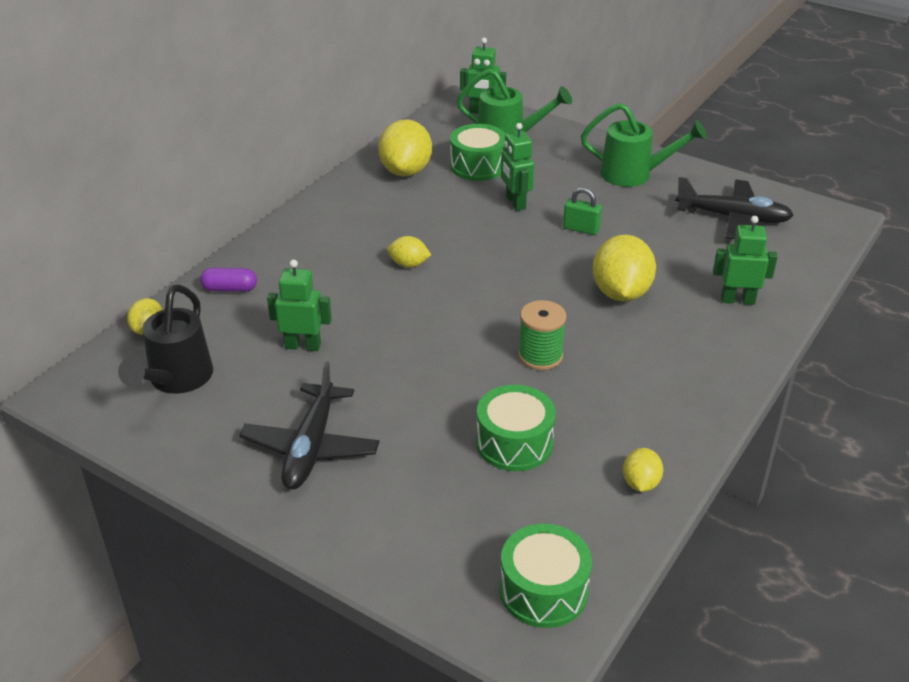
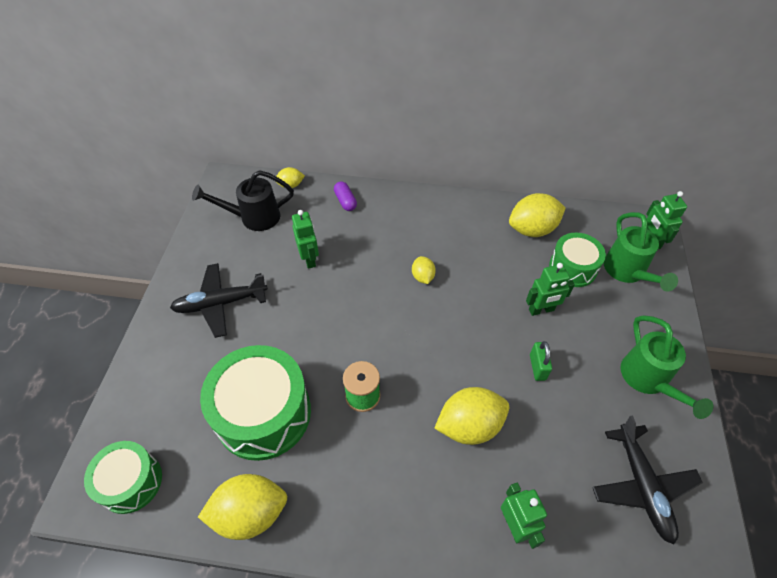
camera: 65 degrees right, 15 degrees up
green drum [476,385,556,471] -> green drum [200,345,311,461], size x1.69
green robot [501,123,534,211] -> green robot turned 150 degrees counterclockwise [526,263,575,316]
yellow lemon [623,448,663,492] -> yellow lemon [198,474,287,540], size x1.91

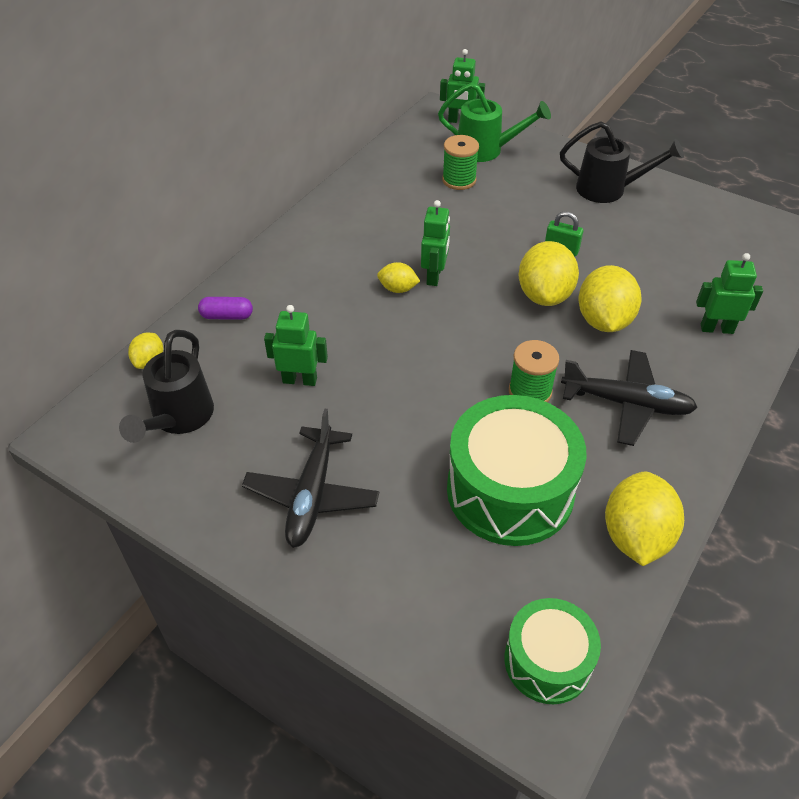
camera: 65 degrees left, 5 degrees down
yellow lemon [509,193,566,237] -> yellow lemon moved to [518,241,579,306]
green robot [526,263,575,316] -> green robot moved to [421,200,450,286]
green drum [549,233,606,287] -> green spool [442,135,479,190]
black plane [592,415,703,545] -> black plane moved to [561,350,698,446]
green watering can [620,315,714,419] -> black watering can [560,121,684,203]

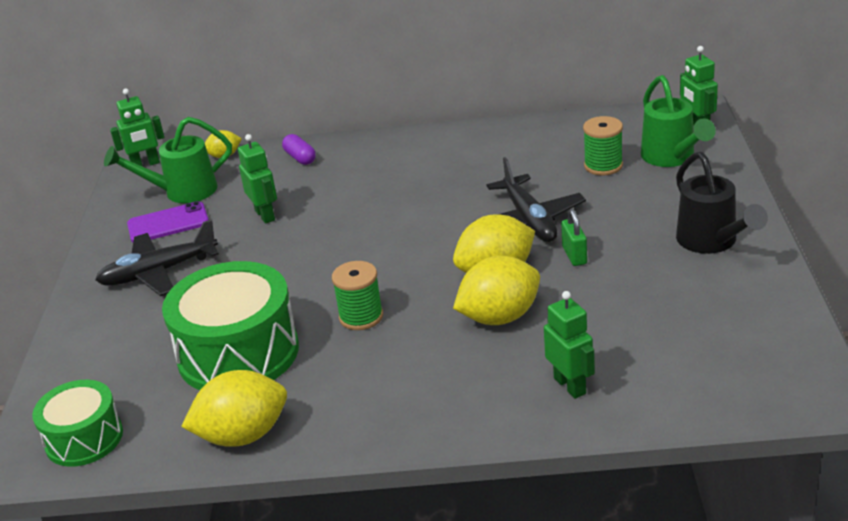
camera: 60 degrees right, 15 degrees down
black watering can [119,330,214,443] -> green watering can [104,117,232,203]
yellow lemon [377,262,420,293] -> none
green robot [421,200,450,286] -> green robot moved to [110,89,164,167]
black plane [561,350,698,446] -> black plane moved to [473,157,586,242]
none -> purple phone [127,201,209,243]

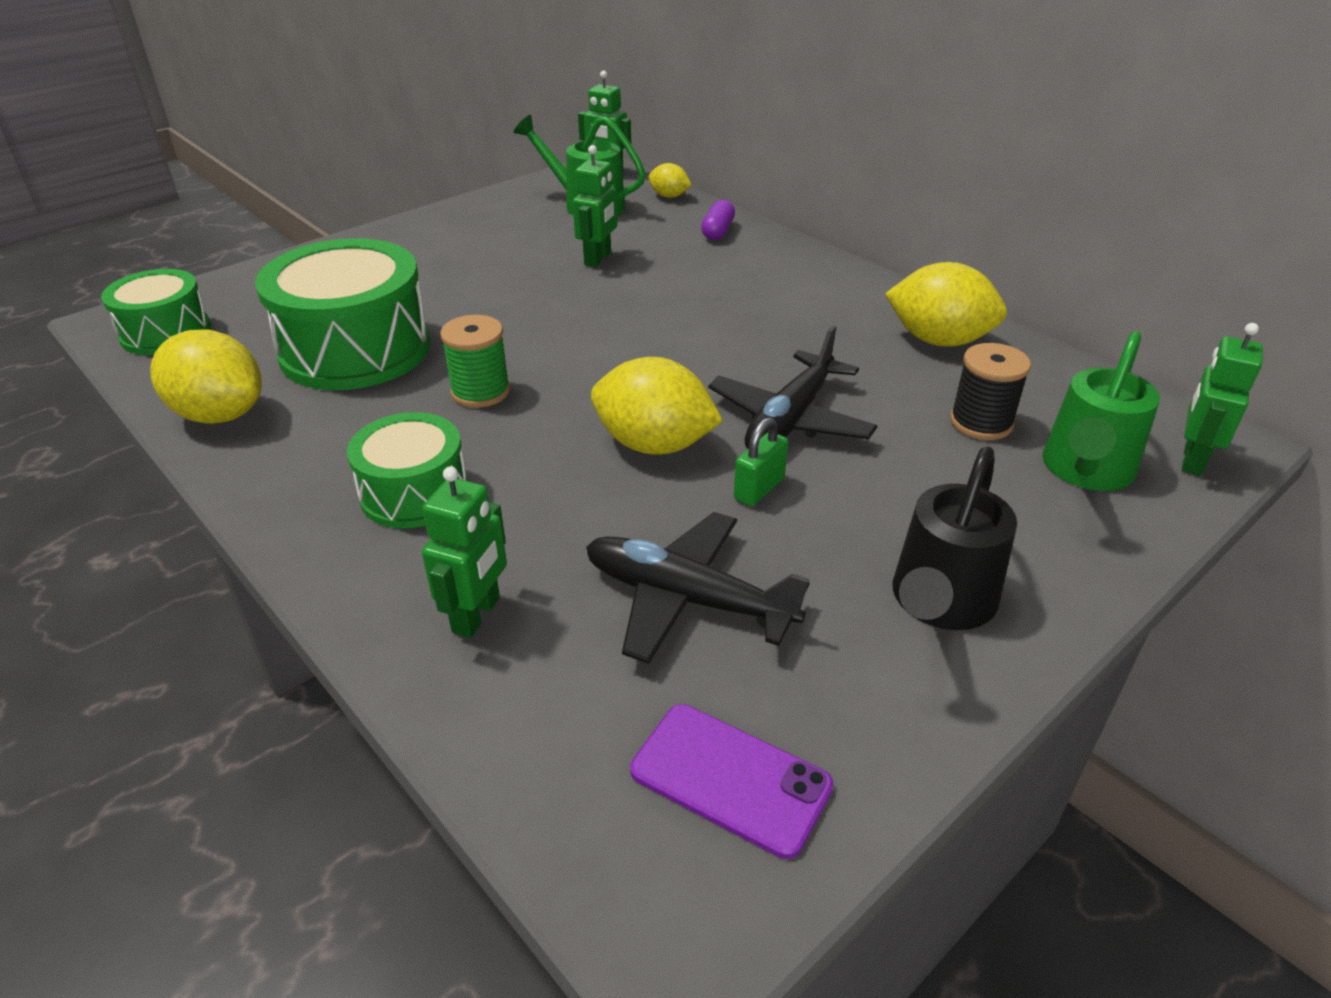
camera: 45 degrees right, 5 degrees up
black plane [95,219,219,296] -> black plane moved to [586,512,809,664]
purple phone [127,201,209,243] -> purple phone moved to [630,704,834,859]
yellow lemon [453,256,540,325] -> yellow lemon moved to [885,262,1007,347]
green spool [583,116,623,175] -> black spool [950,343,1031,440]
none -> green drum [347,412,467,529]

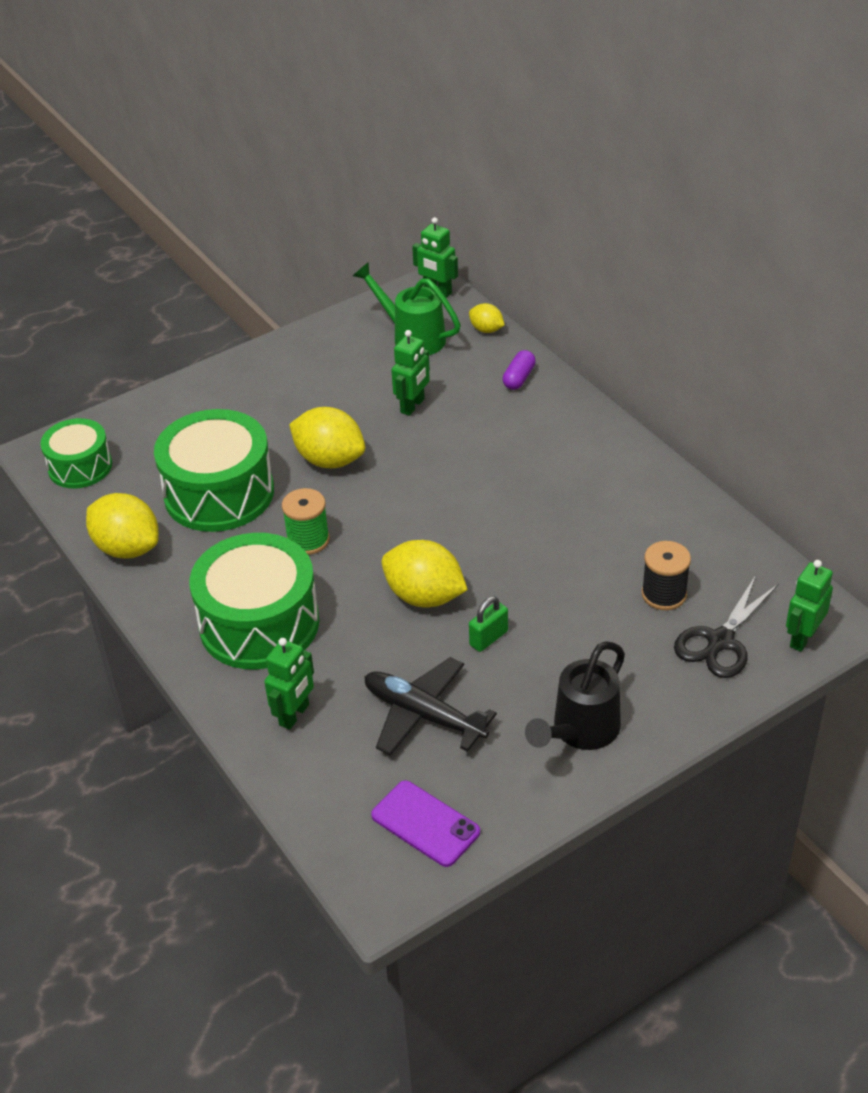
camera: 10 degrees right, 5 degrees up
green drum [347,412,467,529] -> green drum [189,533,319,670], size x1.69
black plane [708,325,877,449] -> none
yellow lemon [885,262,1007,347] -> yellow lemon moved to [289,407,365,468]
green watering can [1042,331,1160,491] -> black scissors [674,575,779,678]

